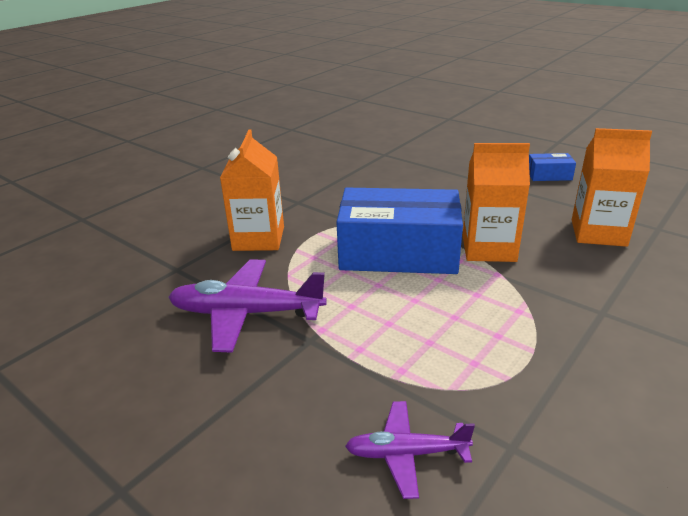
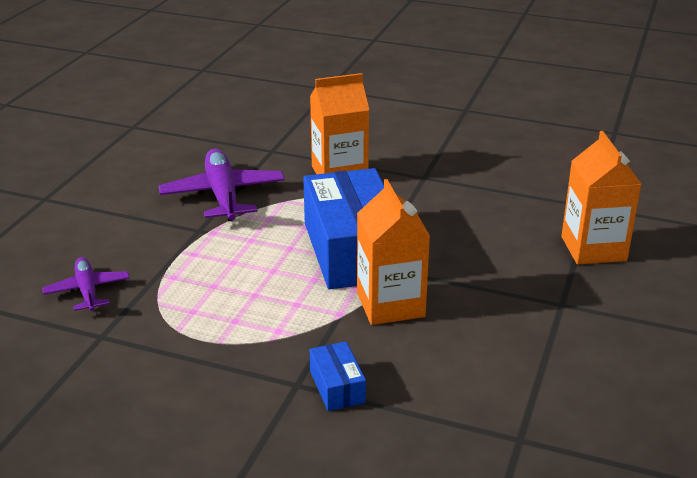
camera: 70 degrees right, 0 degrees up
blue box [529,153,576,181] -> blue box moved to [310,342,366,411]
orange carton [572,128,652,247] -> orange carton moved to [561,131,641,264]

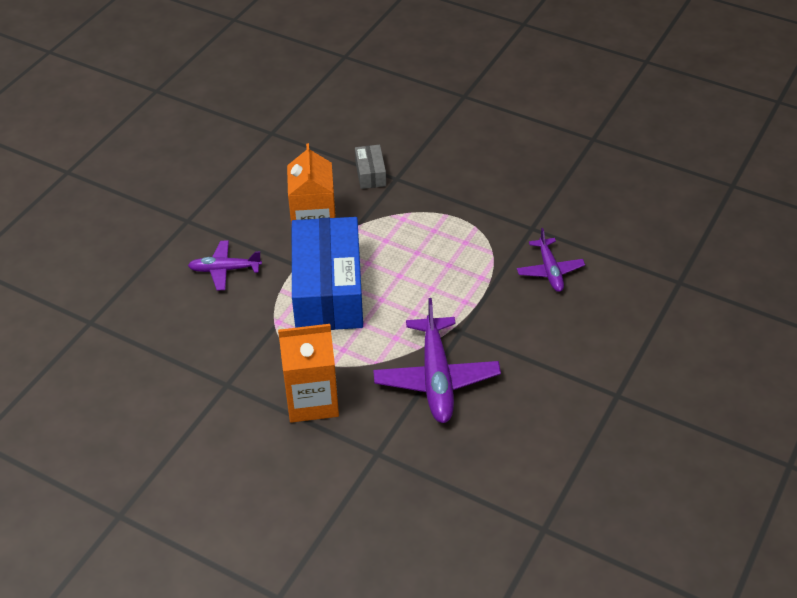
camera: 170 degrees left, 15 degrees up
blue box [310,342,366,411] -> grey box [355,145,386,189]
orange carton [561,131,641,264] -> none
none -> purple plane [188,240,262,290]

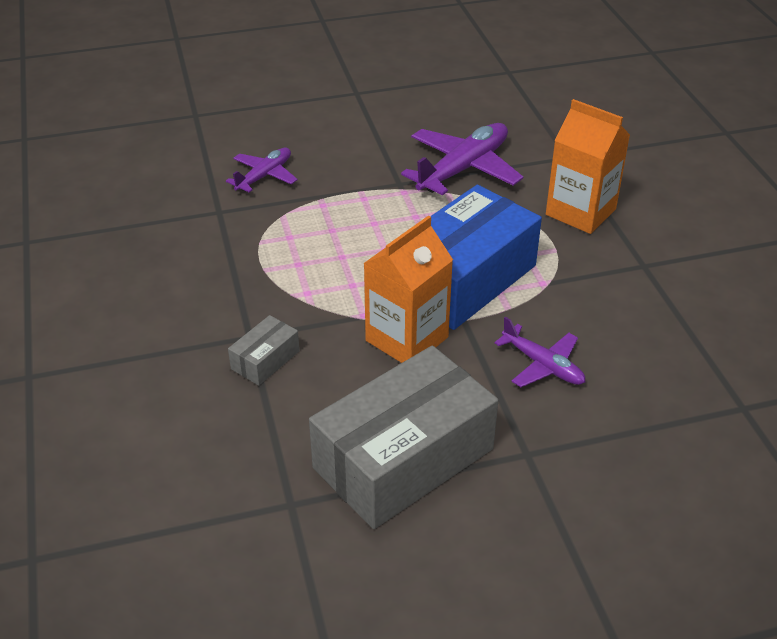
camera: 135 degrees left, 5 degrees down
none -> grey box [309,346,498,529]

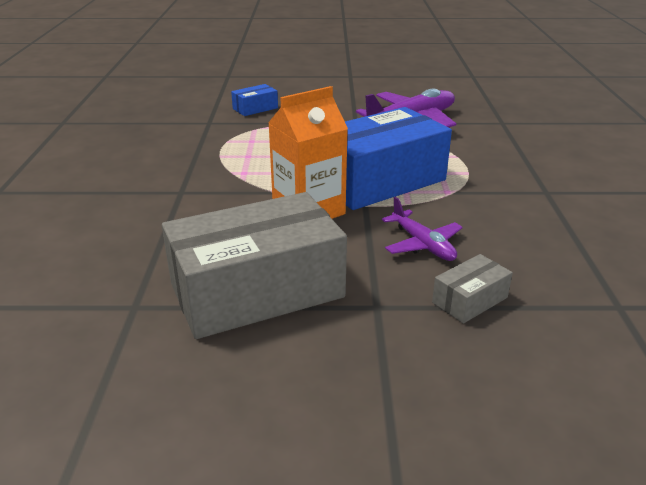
camera: 15 degrees right, 10 degrees down
purple plane [226,148,298,192] -> blue box [231,84,278,116]
grey box [228,315,300,386] -> grey box moved to [432,254,513,324]
orange carton [546,99,630,234] -> none

